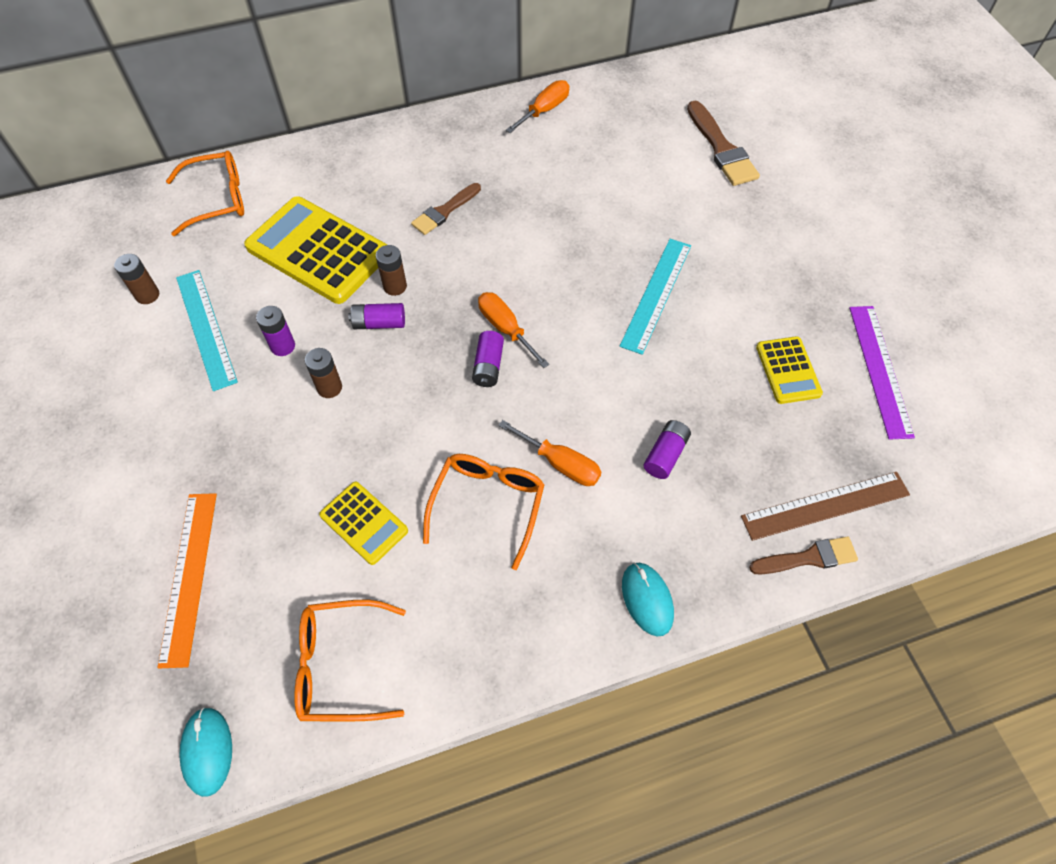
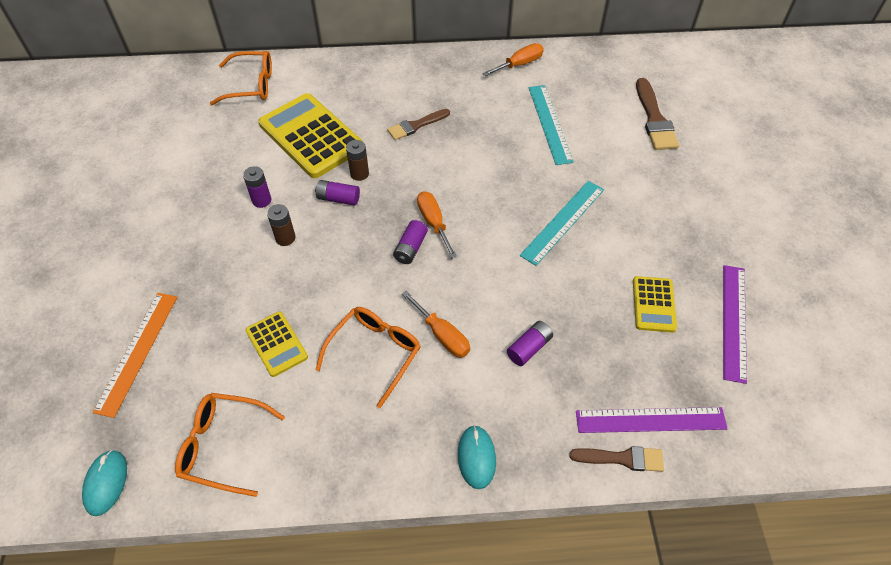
camera: 15 degrees right, 5 degrees down
brown battery [114,254,159,304] -> none
turquoise ruler [176,270,238,391] -> turquoise ruler moved to [529,85,574,165]
brown ruler [741,472,910,541] -> purple ruler [576,407,728,433]

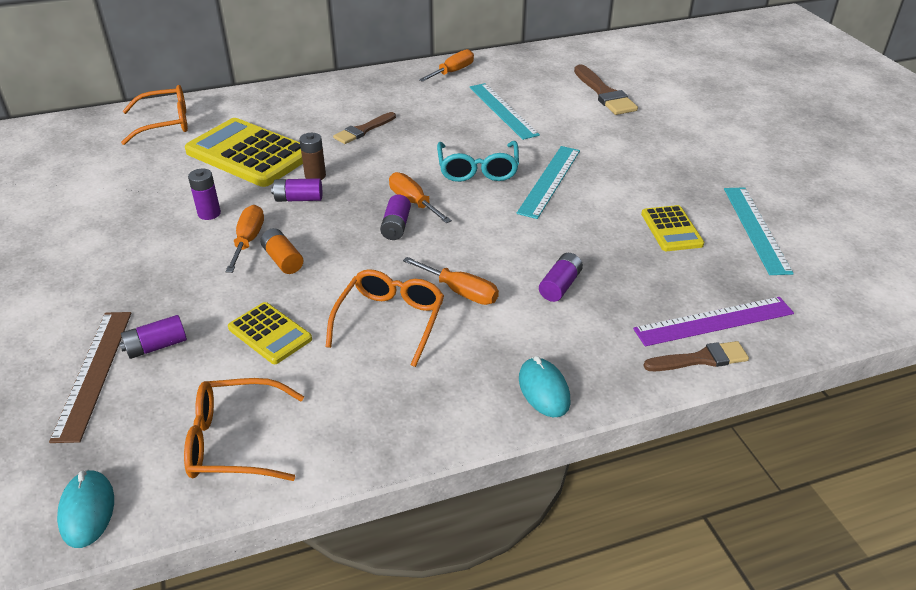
camera: 15 degrees left, 15 degrees down
orange ruler [93,293,177,418] -> brown ruler [49,312,132,443]
brown battery [267,204,295,246] -> orange screwdriver [225,205,264,273]
purple ruler [723,265,747,384] -> turquoise ruler [724,187,794,275]
none -> purple battery [119,315,187,359]
none -> orange battery [260,228,303,274]
none -> turquoise glasses [437,141,519,182]

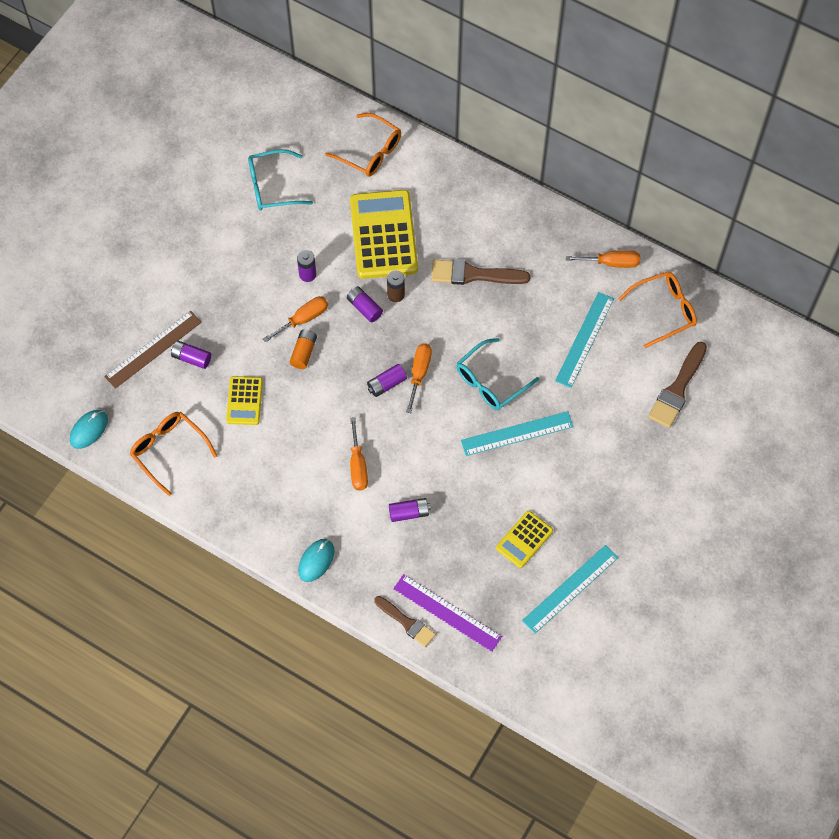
camera: 50 degrees right, 25 degrees up
orange glasses [326,269,444,367] -> orange glasses moved to [618,272,697,348]
brown brush [333,112,396,144] -> brown brush [431,260,530,285], size x1.50
none -> turquoise glasses [248,149,313,211]

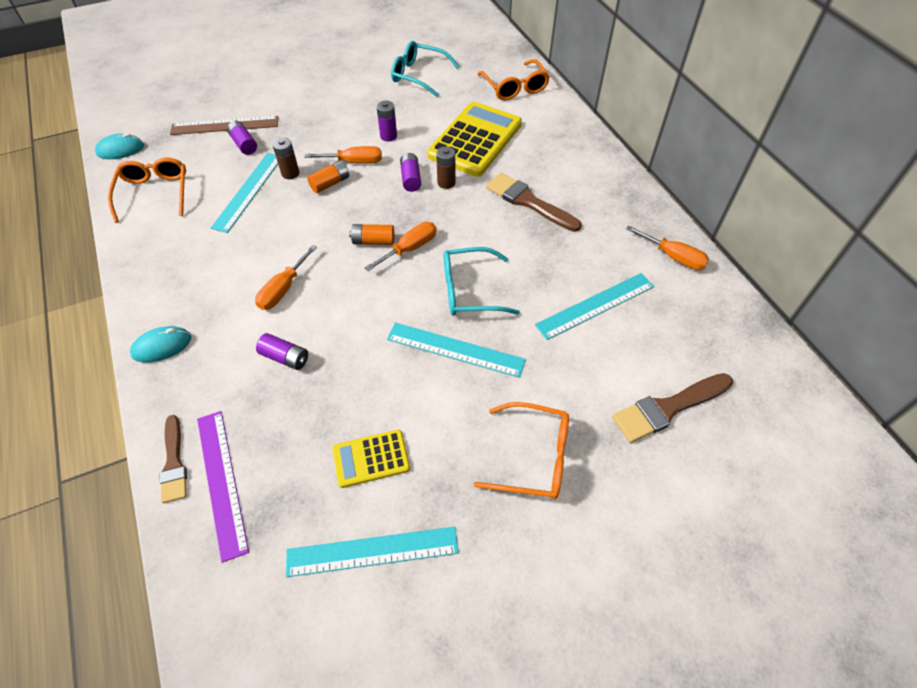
camera: 35 degrees right, 10 degrees down
yellow calculator [226,376,263,425] -> turquoise ruler [211,153,278,233]
purple battery [367,364,407,397] -> orange battery [349,224,394,245]
orange glasses [618,272,697,348] -> orange glasses moved to [474,402,569,499]
none -> brown battery [272,137,299,179]

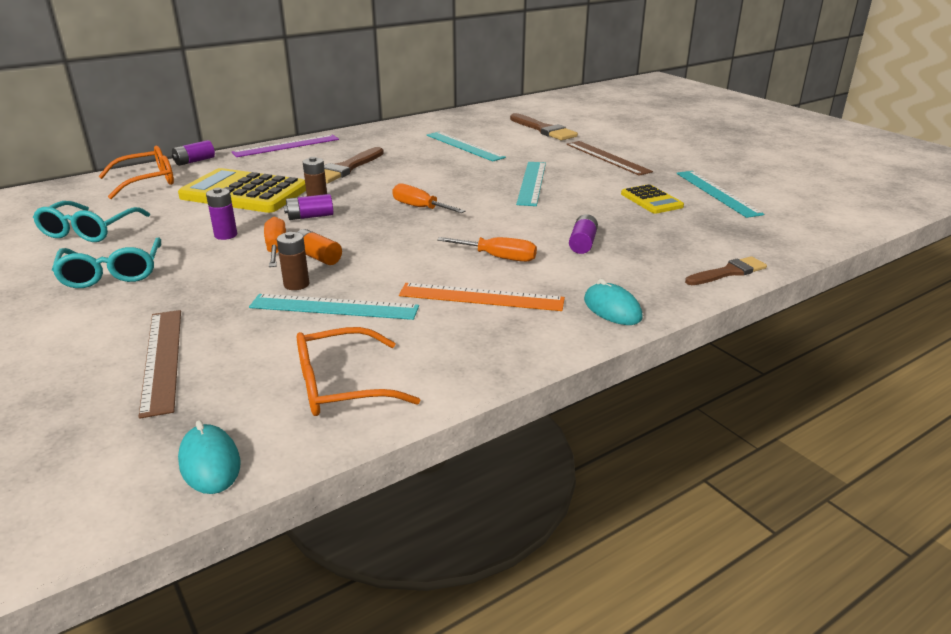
camera: 100 degrees left, 25 degrees down
purple ruler [197,411,249,563] -> purple ruler moved to [232,135,339,157]
purple battery [227,121,257,155] -> purple battery moved to [172,140,215,166]
orange battery [349,224,394,245] -> none
turquoise glasses [444,247,520,316] -> turquoise glasses moved to [52,238,161,288]
orange glasses [474,402,569,499] -> brown ruler [567,141,653,176]
orange screwdriver [626,225,709,270] -> none
none -> orange ruler [399,283,565,311]

